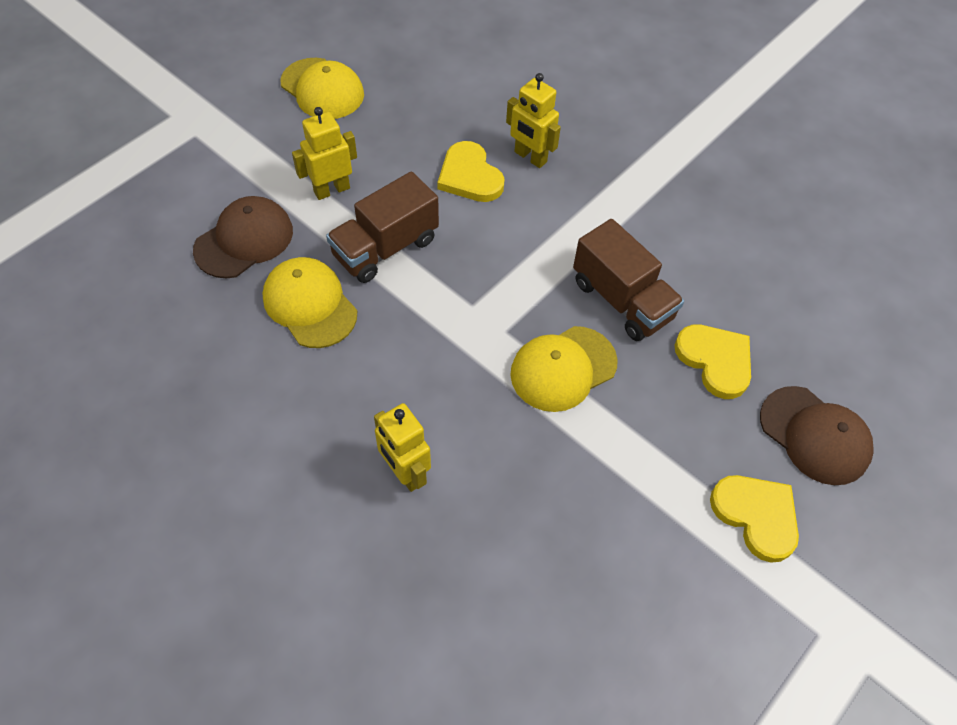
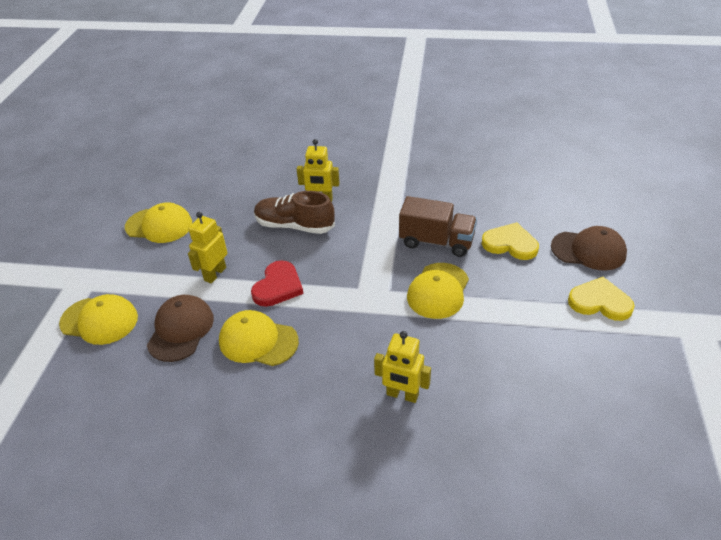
camera: 30 degrees left, 15 degrees down
brown truck [326,171,439,283] -> red heart [251,260,303,307]
yellow heart [437,141,505,202] -> brown shoe [254,191,335,234]
none -> yellow cap [59,294,138,345]

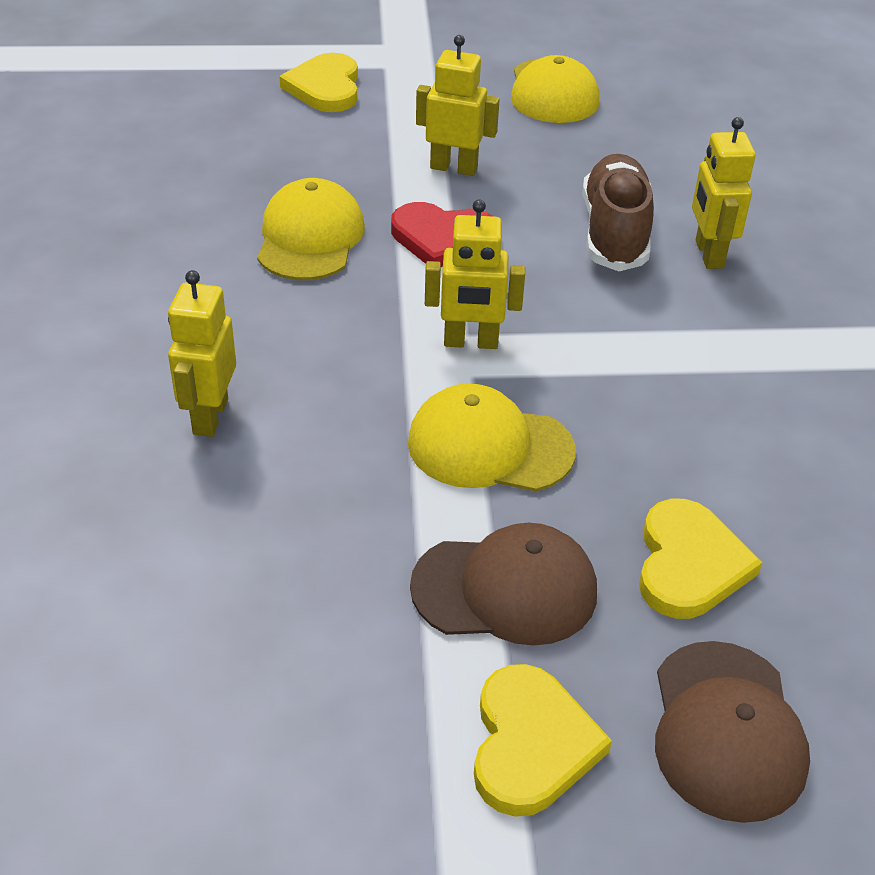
camera: 75 degrees right, 0 degrees up
yellow cap [59,294,138,345] -> yellow heart [279,53,358,112]
brown cap [147,295,214,362] -> brown cap moved to [410,523,597,646]
brown truck [399,196,477,257] -> none
none -> yellow robot [425,199,525,349]

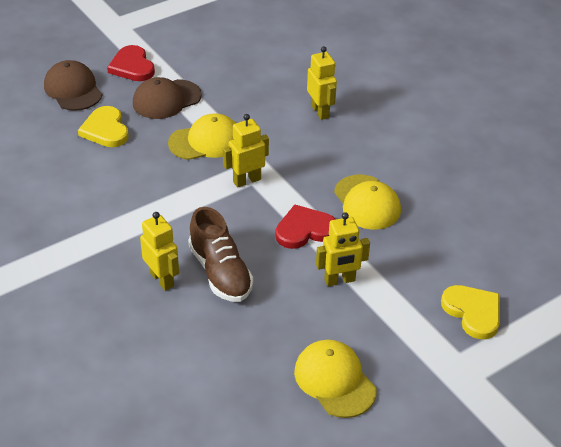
camera: 150 degrees right, 0 degrees up
yellow heart [474,664,612,817] -> red heart [107,45,155,81]

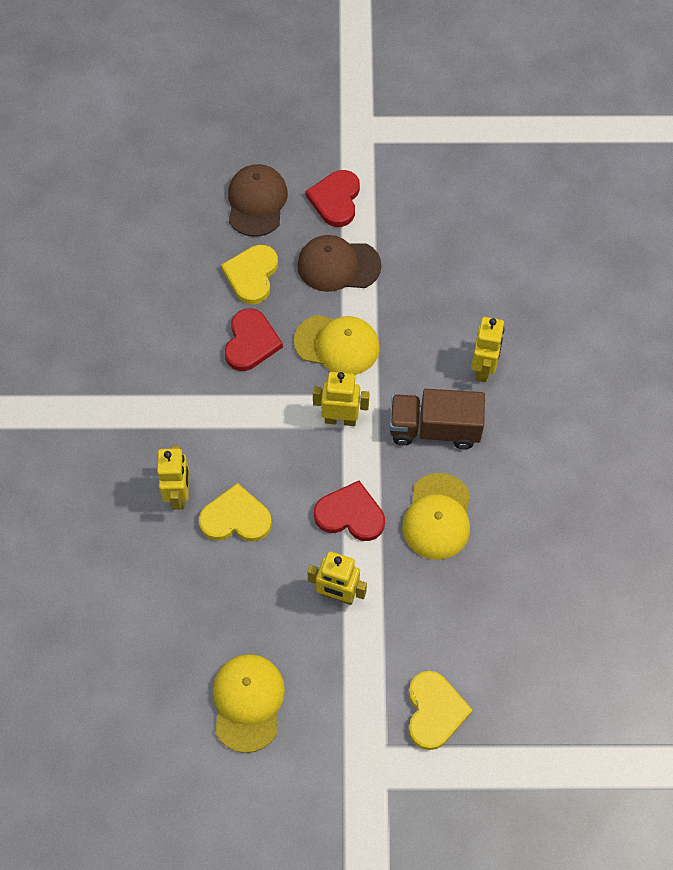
camera: 35 degrees right, 20 degrees up
brown shoe [188,207,253,302] -> yellow heart [199,483,272,542]
none -> red heart [225,309,283,371]
none -> brown truck [390,389,485,449]

